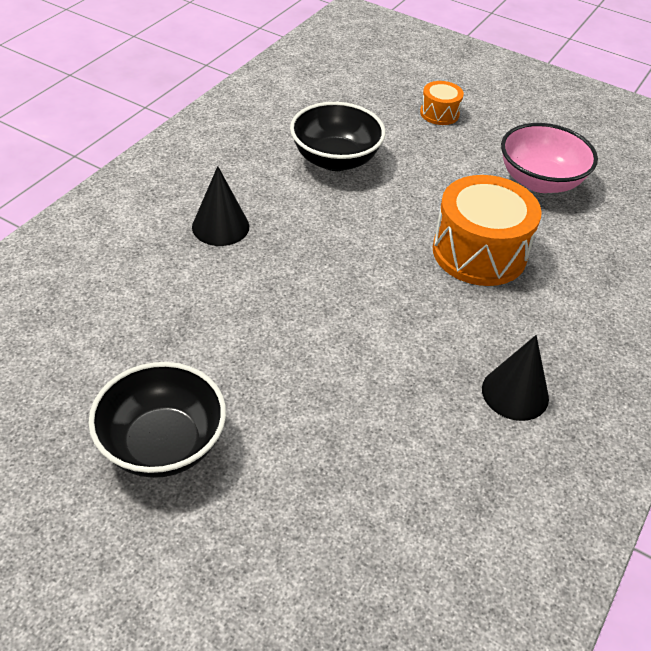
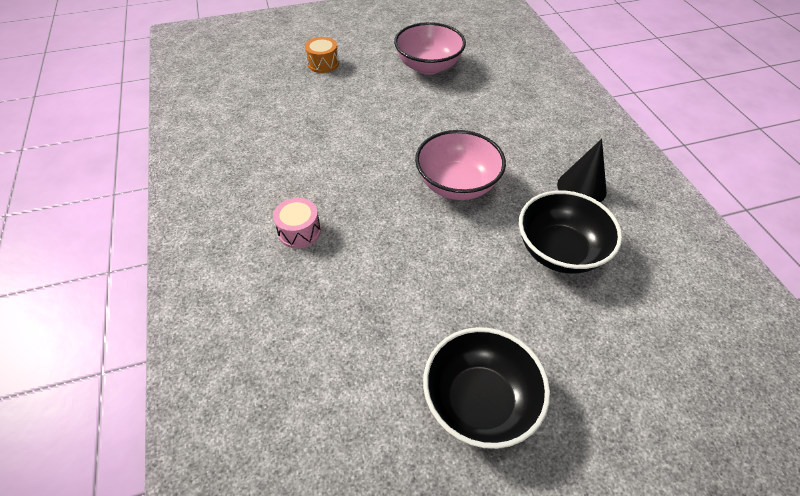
camera: 45 degrees left, 5 degrees up
black cone [192,166,249,246] -> pink drum [273,198,321,248]
black bowl [290,102,386,171] -> black bowl moved to [519,191,622,274]
orange drum [433,175,542,286] -> none
none -> pink bowl [415,130,506,200]

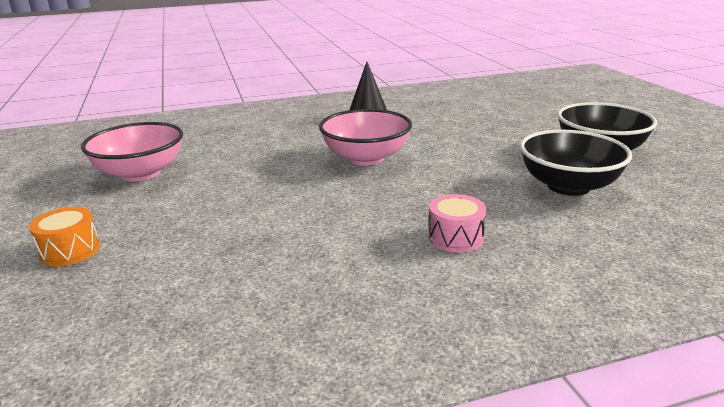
camera: 90 degrees left, 25 degrees down
black bowl [519,191,622,274] -> black bowl moved to [520,130,632,196]

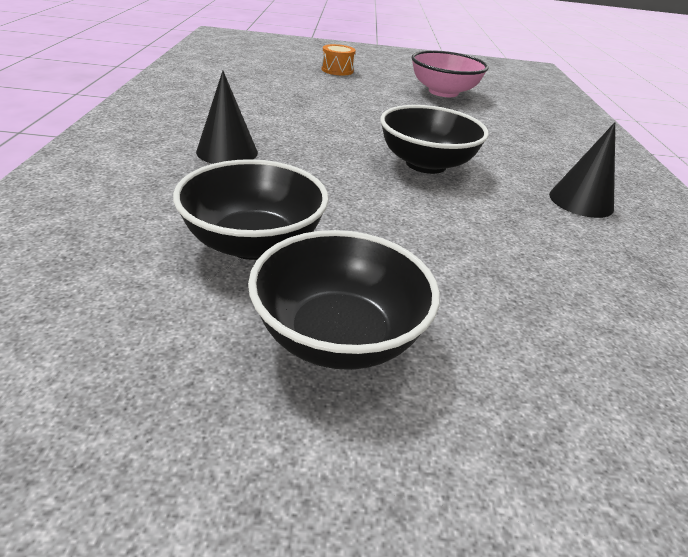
camera: 105 degrees right, 10 degrees up
pink bowl [319,109,412,165] -> black bowl [380,105,489,174]
pink drum [428,194,486,253] -> black cone [196,71,258,164]

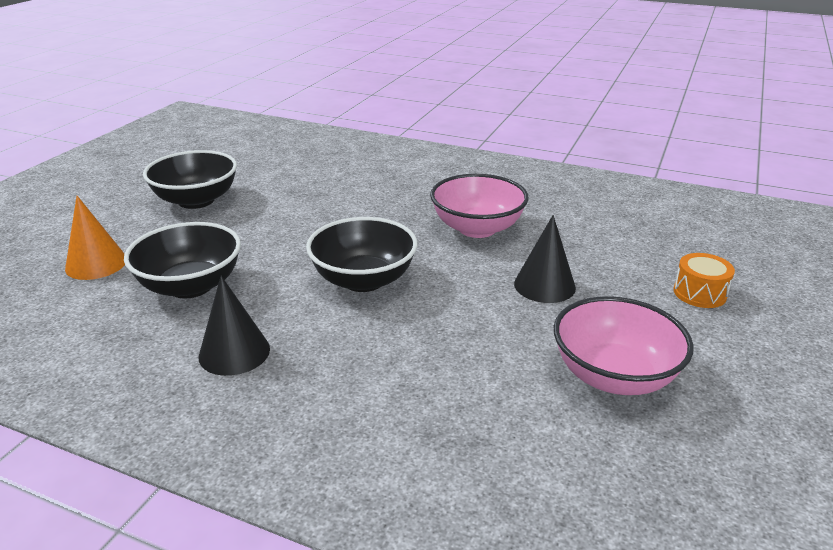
camera: 115 degrees right, 5 degrees down
black bowl [173,159,329,260] -> black bowl moved to [124,222,241,299]
black cone [196,71,258,164] -> black cone moved to [514,215,576,303]
none -> orange cone [65,196,125,280]
none -> pink bowl [430,174,529,238]

